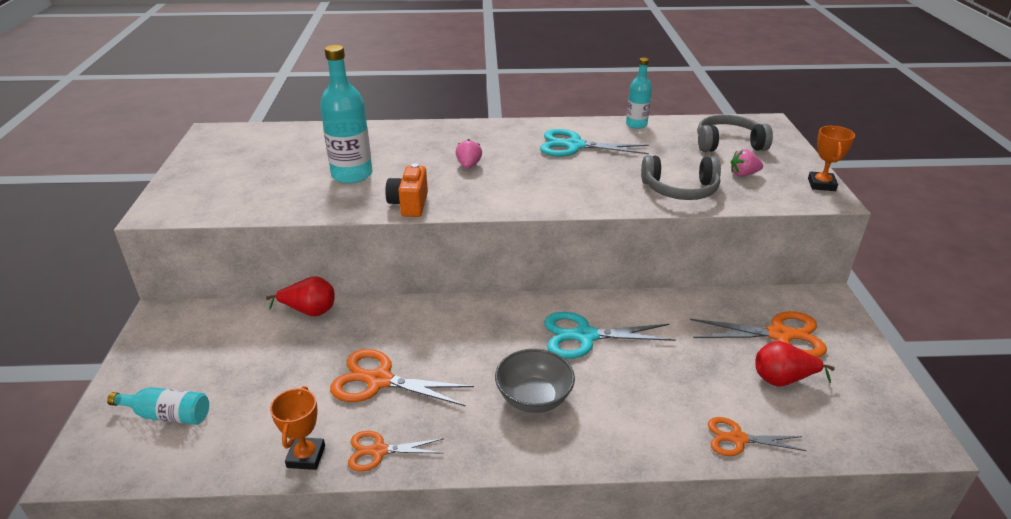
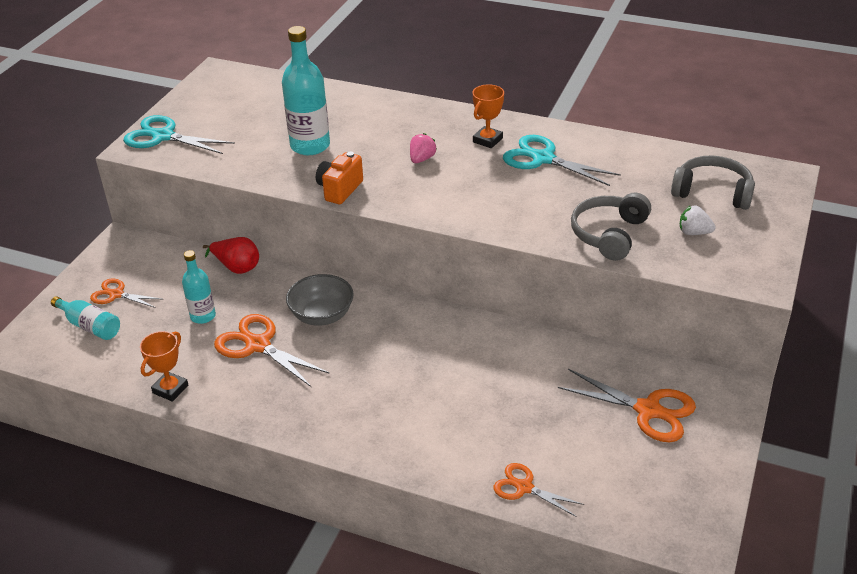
camera: 25 degrees right, 5 degrees up
orange scissors [348,431,444,472] -> orange scissors moved to [90,279,162,308]
grey bowl [495,349,575,413] -> grey bowl moved to [286,274,354,326]
turquoise scissors [544,312,676,359] -> turquoise scissors moved to [123,115,235,154]
turquoise bottle [626,58,652,129] -> turquoise bottle moved to [182,250,216,324]
grey headphones [641,155,721,200] -> grey headphones turned 90 degrees clockwise [571,192,651,261]
pink strawberry [731,149,763,176] -> white strawberry [680,205,716,235]
red pear [755,341,835,386] -> none
orange trophy [808,126,855,191] -> orange trophy moved to [473,84,504,148]

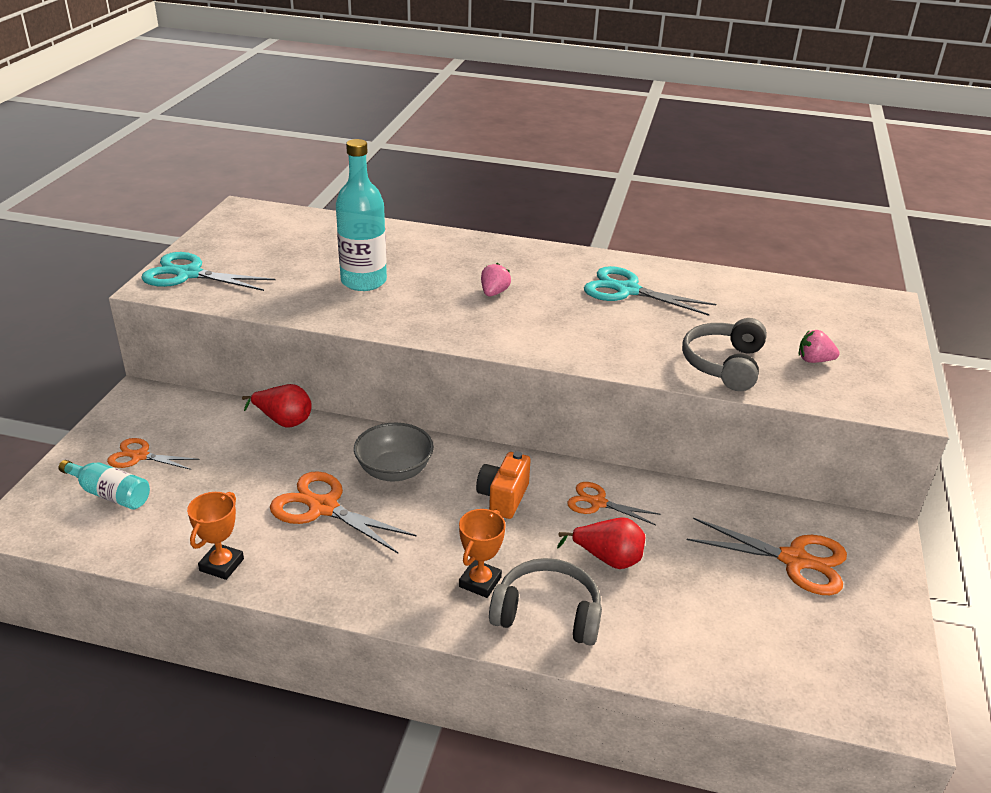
camera: 10 degrees left, 5 degrees down
turquoise bottle [182,250,216,324] -> none
orange camera [316,151,363,204] -> orange camera moved to [476,451,531,519]
orange trophy [473,84,504,148] -> orange trophy moved to [459,509,506,598]
orange scissors [493,463,584,517] -> orange scissors moved to [567,482,661,525]
grey headphones [671,156,755,210] -> grey headphones moved to [489,558,602,646]
white strawberry [680,205,716,235] -> pink strawberry [799,330,840,363]
none -> red pear [557,517,645,569]

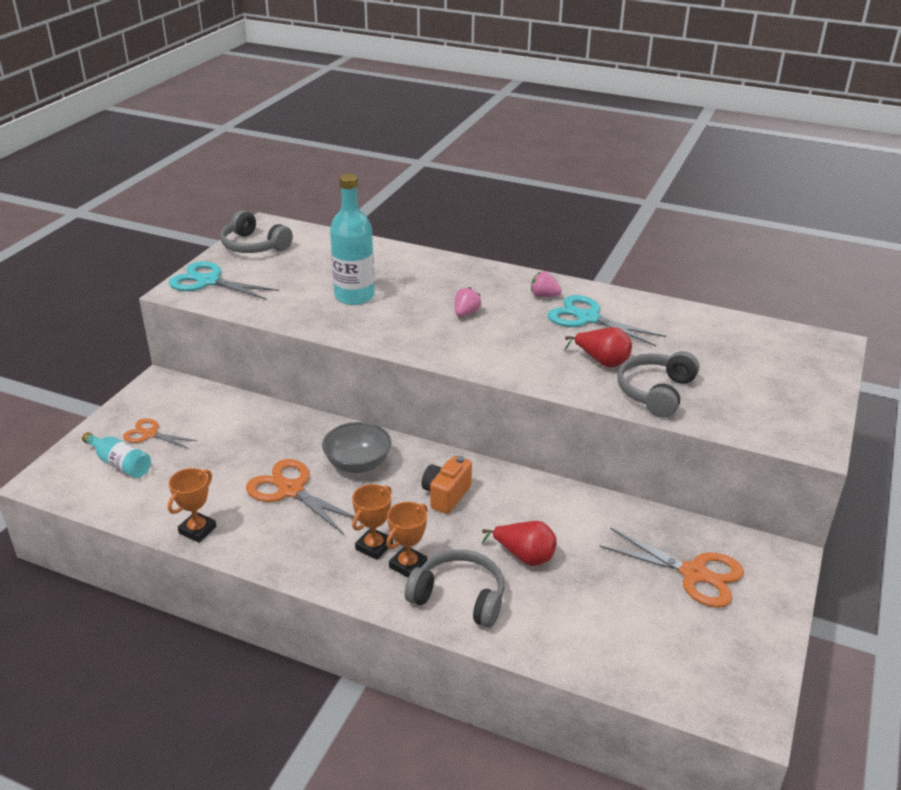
camera: 10 degrees right, 0 degrees up
red pear [242,384,312,428] -> red pear moved to [564,327,632,367]
orange scissors [567,482,661,525] -> none
pink strawberry [799,330,840,363] -> pink strawberry moved to [531,271,562,297]
none -> grey headphones [220,210,293,253]
none -> orange trophy [352,484,393,560]

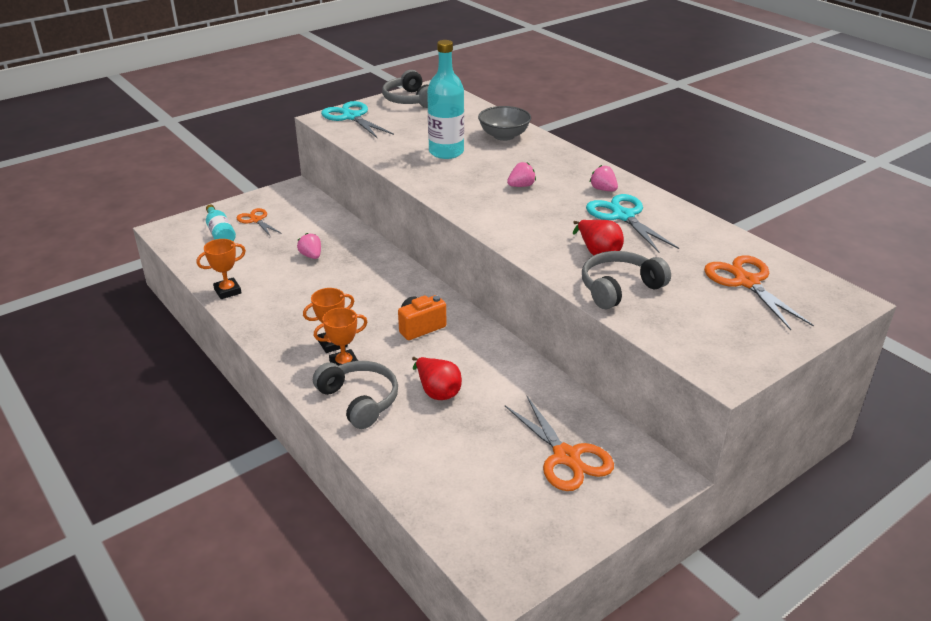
camera: 30 degrees right, 0 degrees up
orange scissors [246,459,354,534] -> orange scissors moved to [704,255,814,330]
grey bowl [322,422,392,473] -> grey bowl moved to [478,106,531,141]
none -> pink strawberry [297,233,321,259]

